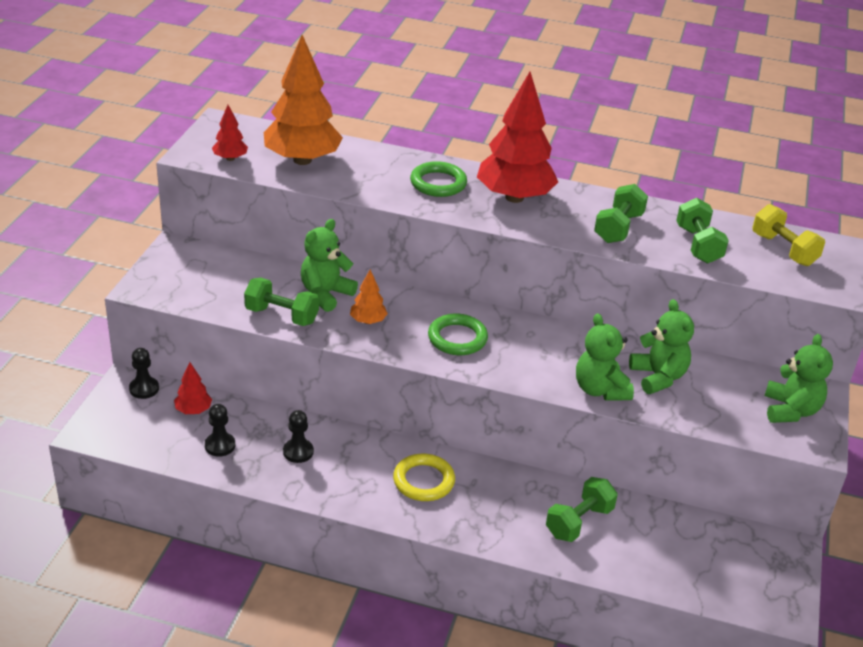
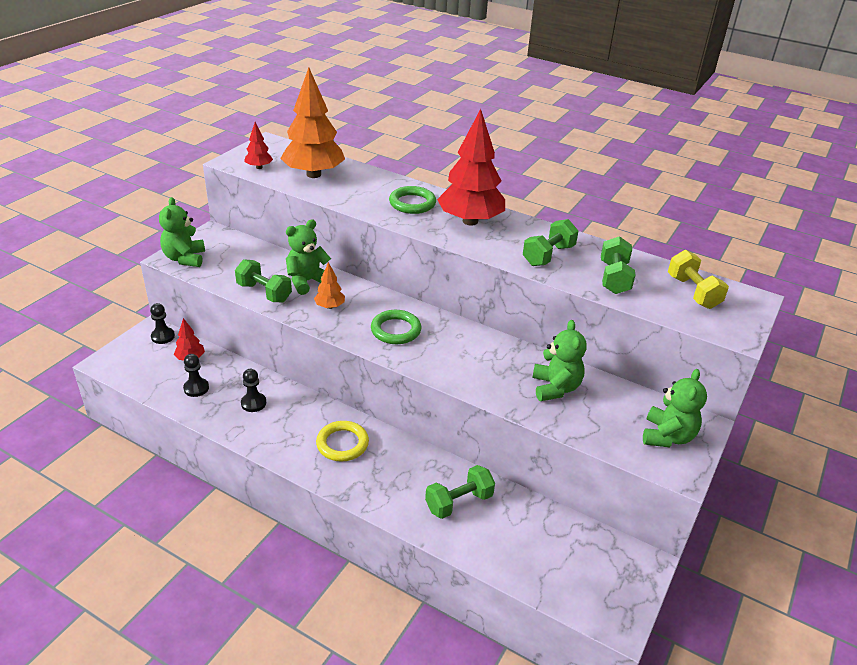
camera: 15 degrees right, 0 degrees up
green teddy bear [576,313,634,401] -> green teddy bear moved to [159,197,205,267]

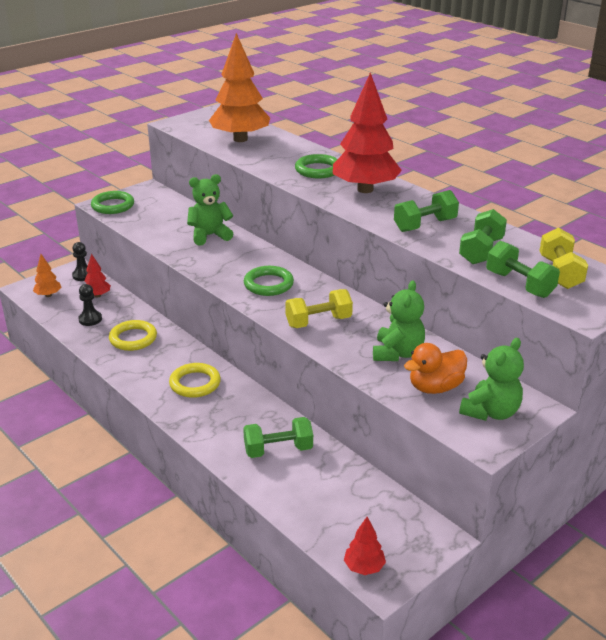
camera: 20 degrees right, 5 degrees down
green teddy bear [159,197,205,267] -> green ring [91,191,134,214]
green dumbbell [235,259,292,302] -> green dumbbell moved to [486,241,560,298]
black pawn [241,369,266,412] -> yellow ring [109,320,157,351]
red tree [244,122,273,169] -> red tree moved to [344,517,386,575]
orange tree [314,262,345,309] -> orange tree moved to [33,254,62,297]
none -> yellow dumbbell [285,289,353,328]
none -> orange duck [404,343,467,394]

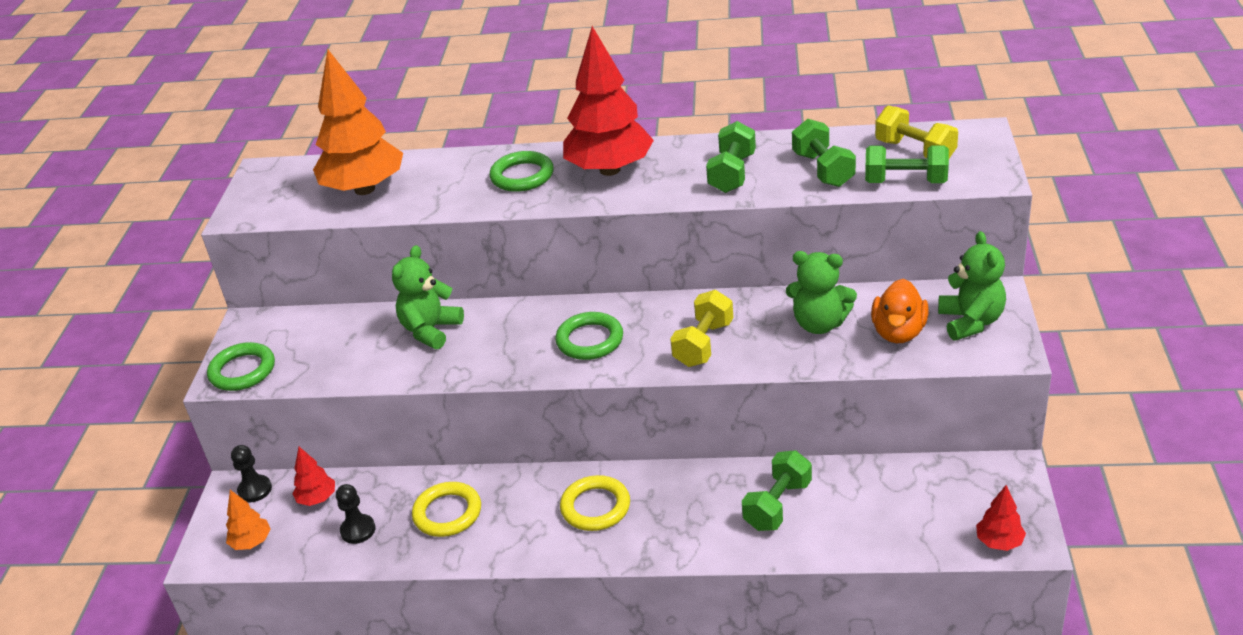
camera: 40 degrees left, 5 degrees up
green teddy bear [373,280,425,361] -> green teddy bear turned 135 degrees clockwise [786,251,857,334]

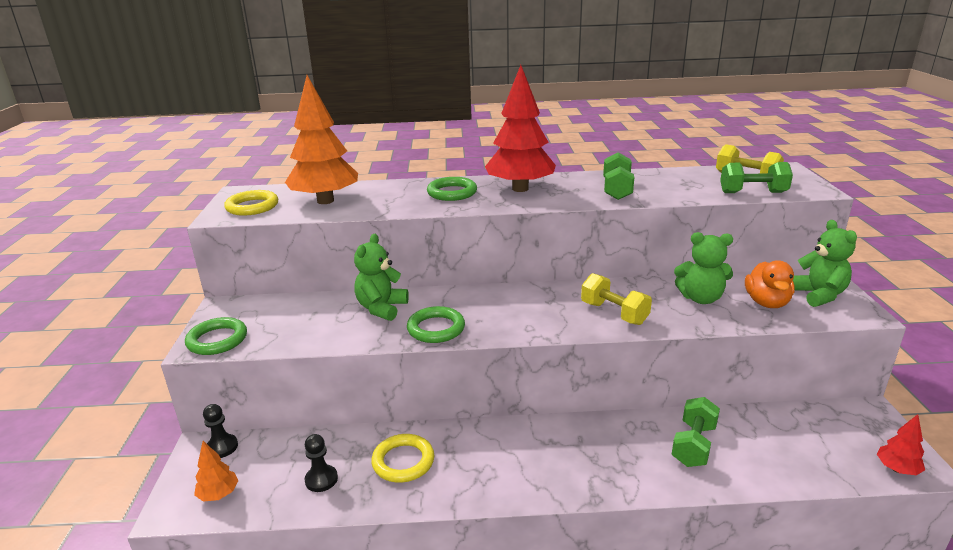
camera: 10 degrees left, 10 degrees down
red tree [292,447,335,506] -> none
green ring [555,312,623,360] -> green ring moved to [407,306,465,343]
yellow ring [560,475,630,531] -> yellow ring moved to [224,190,278,216]
yellow dumbbell [670,290,733,367] -> yellow dumbbell turned 60 degrees counterclockwise [581,273,652,325]
green dumbbell [792,119,856,187] -> none

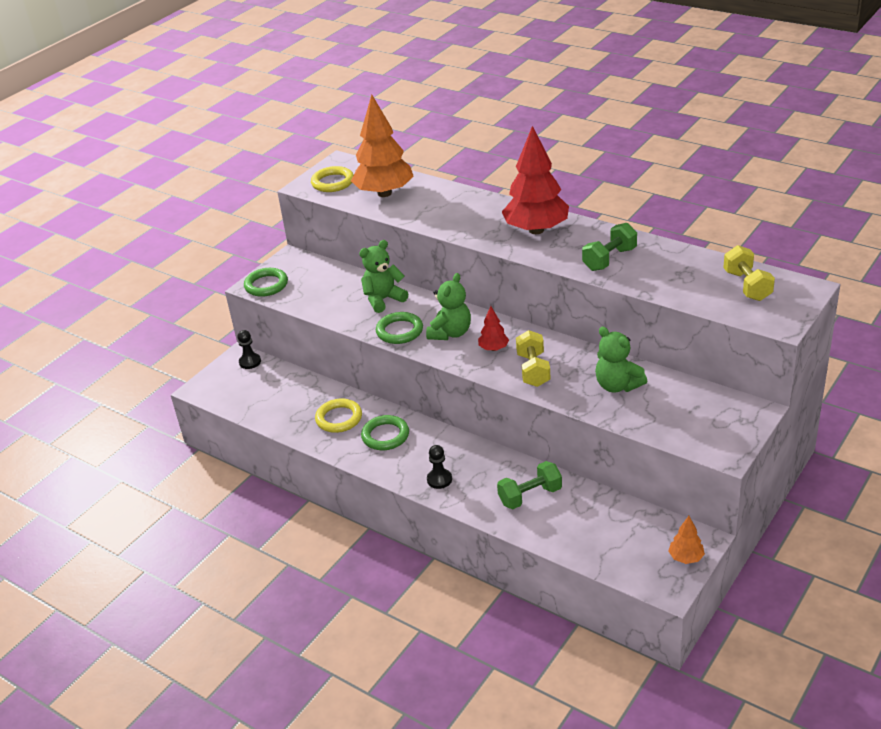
camera: 40 degrees right, 10 degrees up
orange tree [194,441,239,502] -> orange tree moved to [668,516,705,564]
black pawn [305,434,338,492] -> black pawn moved to [427,445,452,489]
green ring [427,177,477,201] -> green ring moved to [361,415,409,450]
green dumbbell [720,162,793,193] -> none
orange duck [745,261,795,308] -> none
green teddy bear [793,220,857,307] -> green teddy bear moved to [426,273,471,340]
red tree [877,414,925,475] -> red tree moved to [478,306,509,351]

